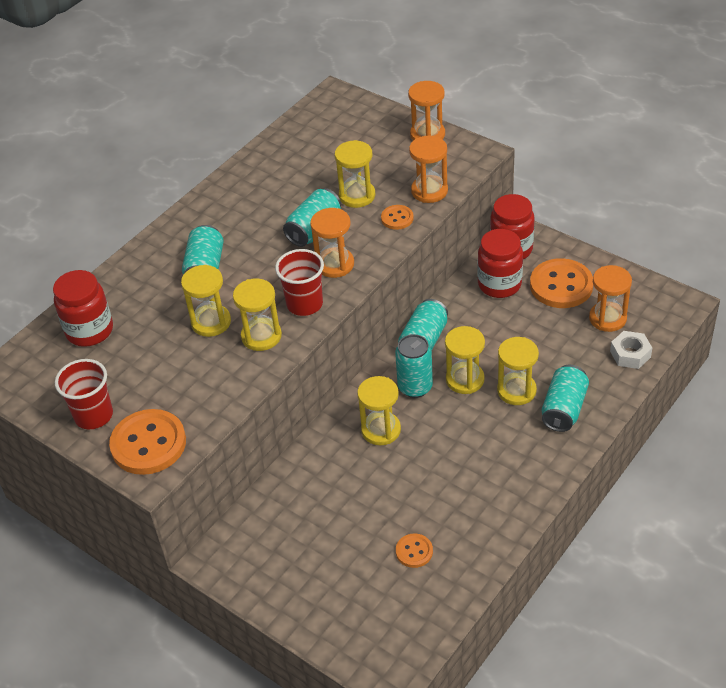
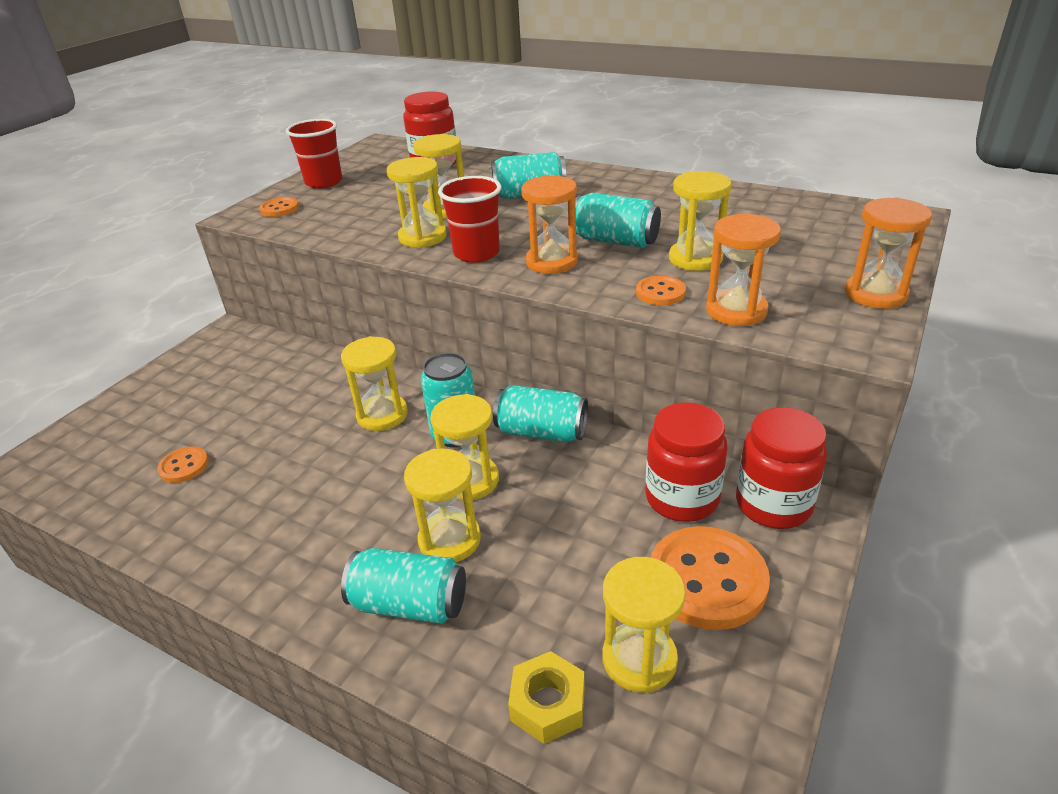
camera: 80 degrees right, 10 degrees down
orange button [109,409,186,475] -> orange button [259,197,299,217], size x0.50
orange hourglass [589,265,632,332] -> yellow hourglass [602,557,685,693]
white nut [610,331,652,369] -> yellow nut [508,651,585,744]

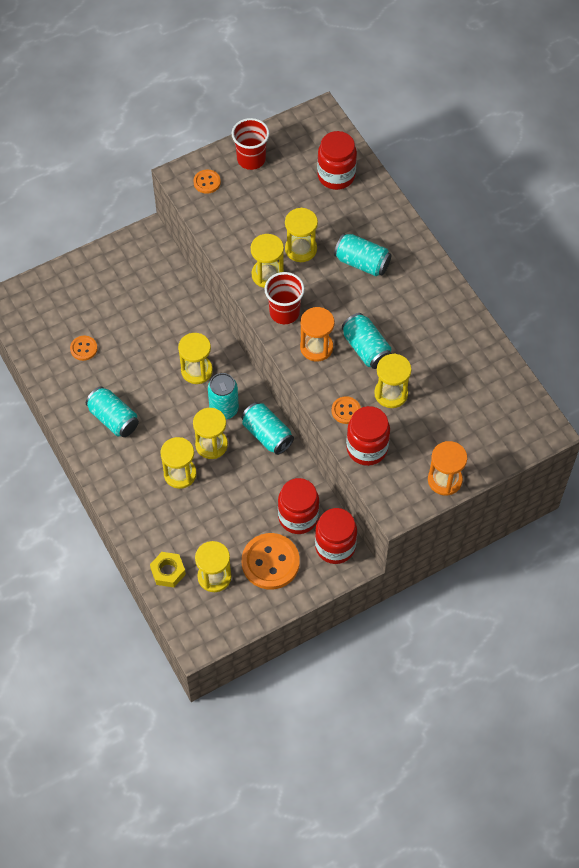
camera: 30 degrees right, 25 degrees up
turquoise can [341,548,466,624] -> turquoise can moved to [86,387,139,437]
orange hourglass [706,214,781,326] -> red jar [346,406,390,466]

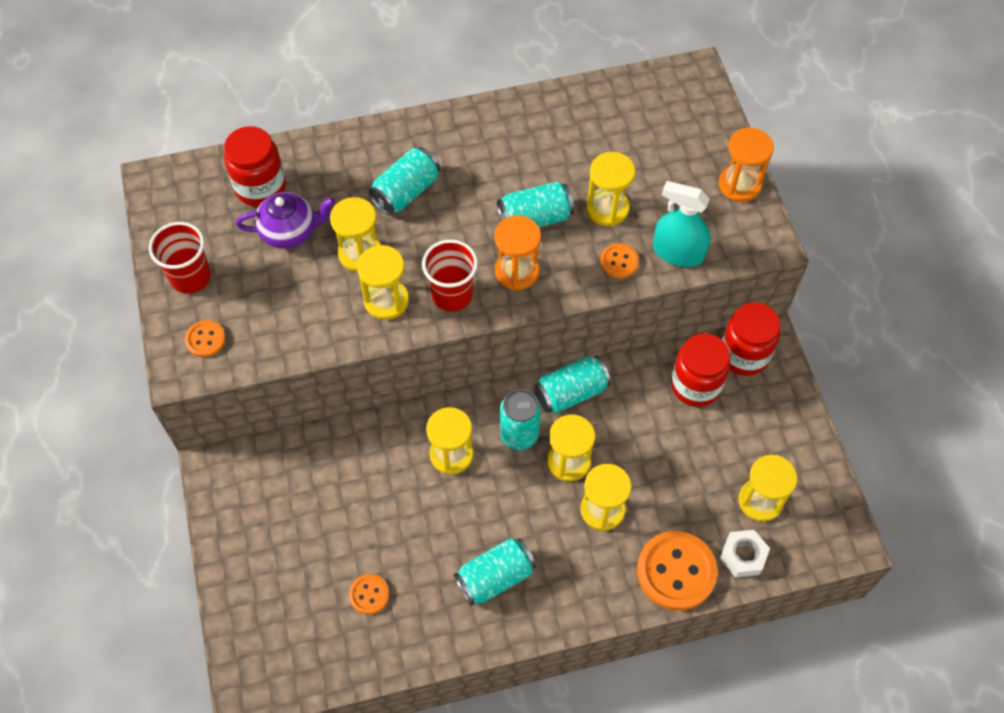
camera: 75 degrees left, 0 degrees up
yellow nut [150,552,186,587] -> white nut [720,530,770,578]
orange button [242,533,300,589] -> orange button moved to [637,531,717,611]
red jar [346,406,390,466] -> turquoise spray bottle [653,181,711,267]
none -> purple teapot [236,192,335,249]

